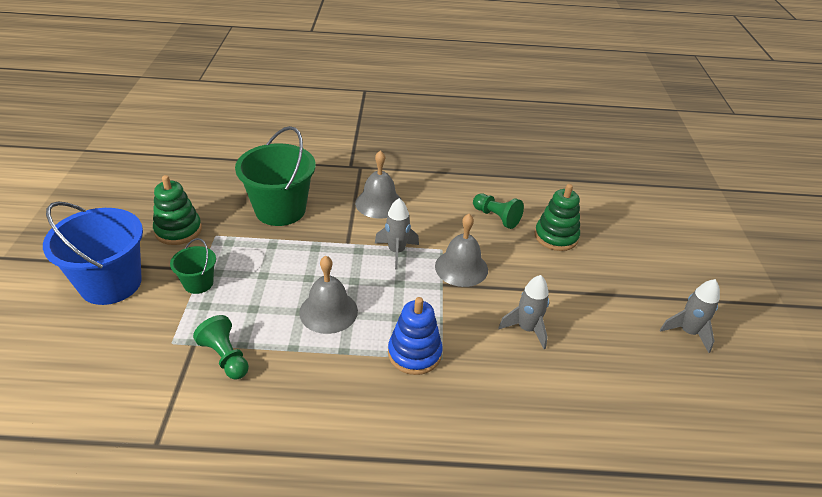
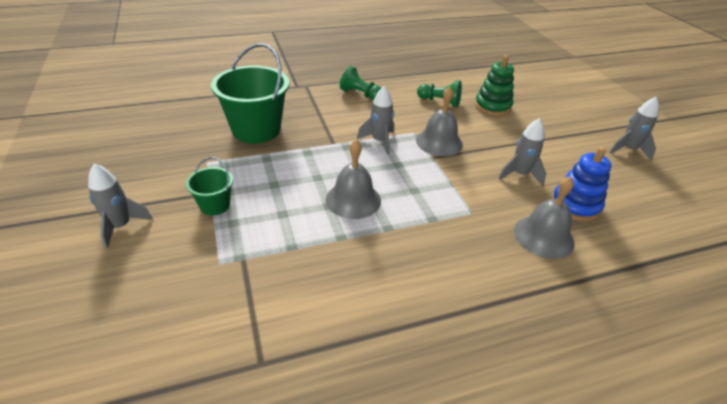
camera: 20 degrees left, 0 degrees up
blue bucket [43,202,143,305] -> grey rocket [88,163,153,249]
green stacking toy [153,175,202,245] -> none
green pawn [193,315,249,380] -> green pawn moved to [340,66,381,100]
grey bell [355,150,402,219] -> grey bell moved to [514,176,575,259]
blue stacking toy [388,297,443,375] -> blue stacking toy moved to [552,147,611,221]

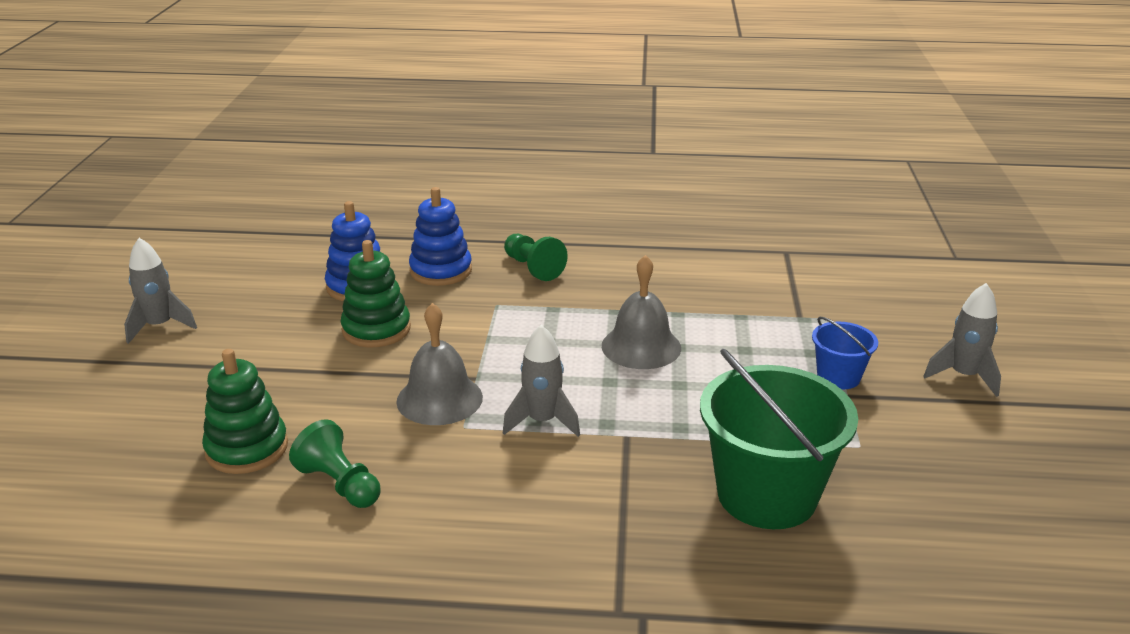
camera: 155 degrees left, 10 degrees down
green bucket [186,157,233,215] -> blue bucket [812,317,878,389]
green pawn [340,66,381,100] -> green pawn moved to [504,234,568,281]
grey rocket [498,118,546,186] -> green stacking toy [340,240,411,347]
grey bell [514,176,575,259] -> blue stacking toy [409,187,472,286]

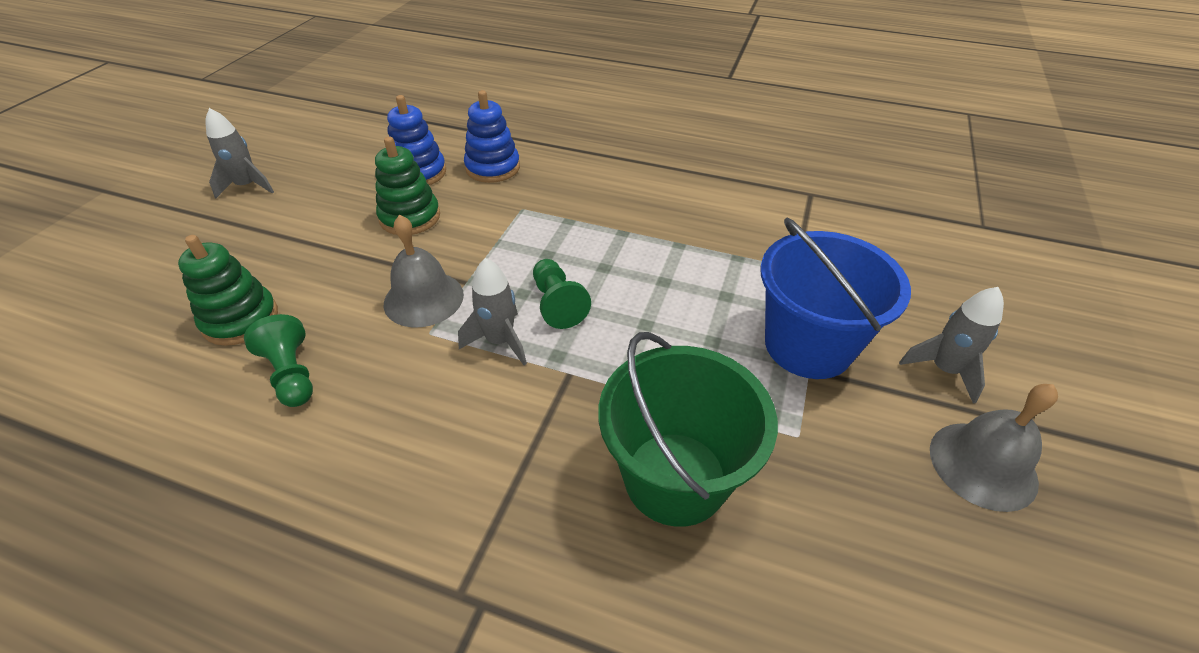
camera: 15 degrees right, 15 degrees up
green pawn [504,234,568,281] -> green pawn moved to [533,259,591,329]
grey bell [602,255,681,369] -> grey bell moved to [930,384,1058,512]
blue bucket [812,317,878,389] -> blue bucket [760,218,911,379], size x2.00

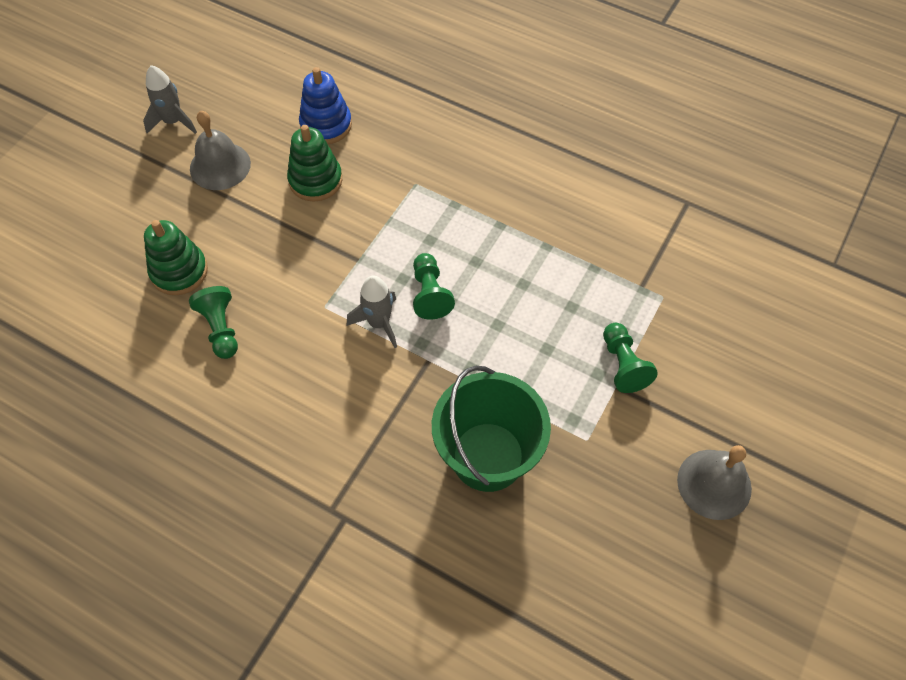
camera: 10 degrees right, 15 degrees up
grey bell [384,215,464,327] -> grey bell moved to [190,111,251,190]
blue stacking toy [464,90,520,183] -> none
blue bucket [760,218,911,379] -> green pawn [603,323,658,393]
grey rocket [899,287,1004,404] -> none

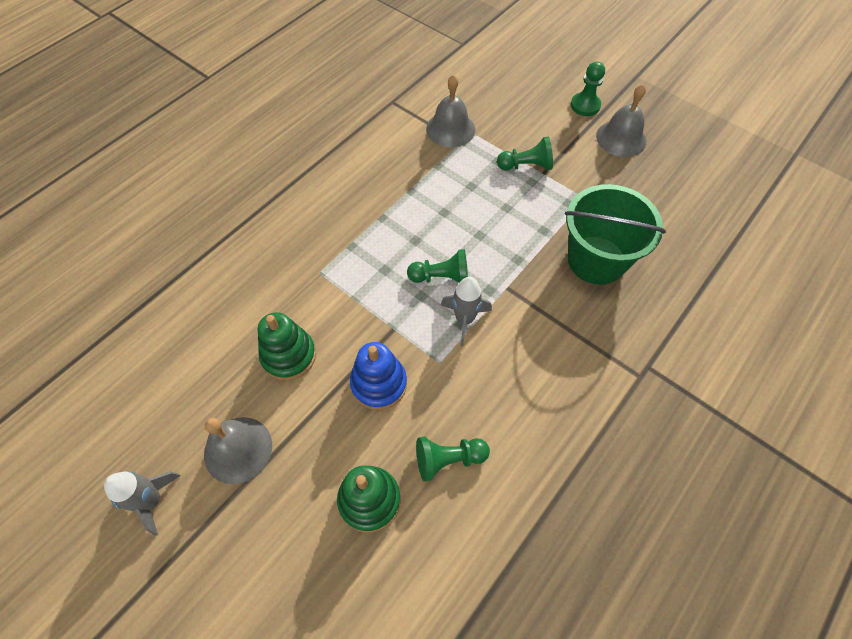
camera: 80 degrees left, 0 degrees up
blue stacking toy [299,67,352,144] -> blue stacking toy moved to [350,342,407,410]
none -> grey bell [426,74,475,147]
none -> green pawn [571,62,605,116]

